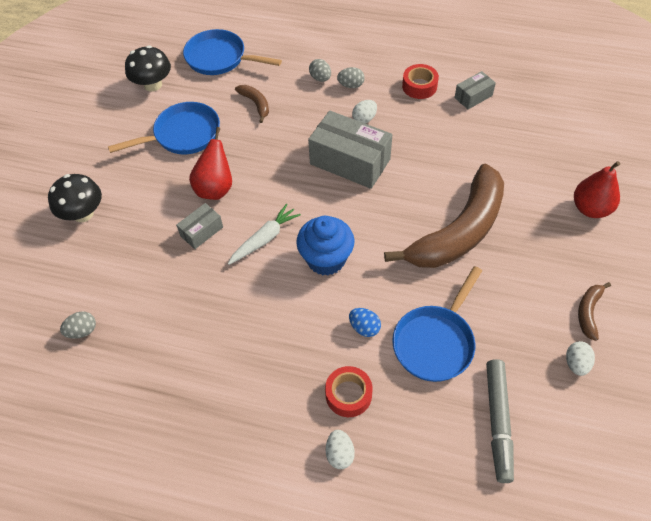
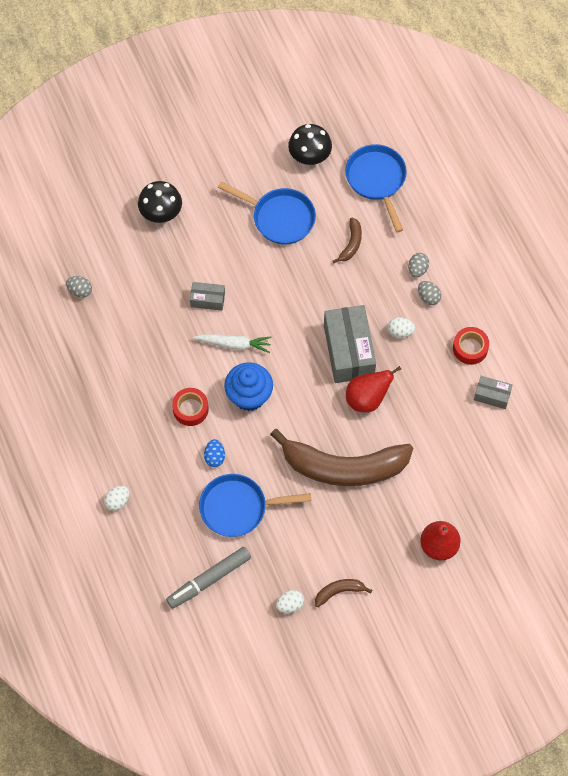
camera: 50 degrees right, 10 degrees up
red pear [189,127,232,200] -> red pear moved to [346,366,401,412]
red tape [325,366,373,417] -> red tape moved to [172,388,209,426]

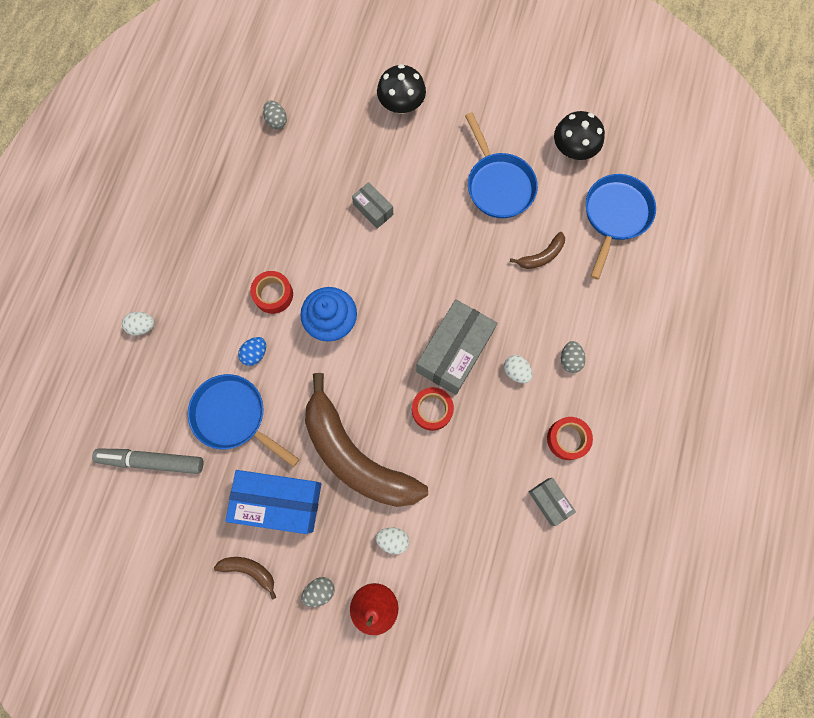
camera: 40 degrees right, 10 degrees up
white carrot [193,334,272,353] -> none
white egg [276,590,304,613] -> white egg moved to [376,527,409,554]
red pear [346,366,401,412] -> red tape [412,387,454,431]
grey egg [408,253,429,278] -> grey egg moved to [301,577,335,607]
none -> blue box [225,470,321,534]

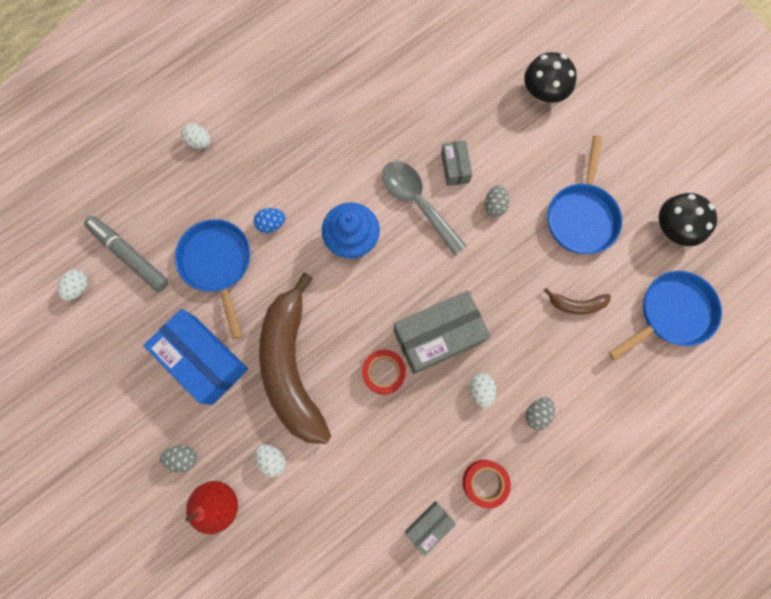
camera: 35 degrees right, 0 degrees up
brown banana [214,557,276,600] -> none
red tape [250,271,293,314] -> none
grey egg [263,100,287,129] -> grey egg moved to [485,185,509,217]
grey box [529,478,576,526] -> grey box turned 45 degrees clockwise [405,501,456,556]
none -> white egg [58,270,88,301]
none -> grey spoon [382,161,466,255]

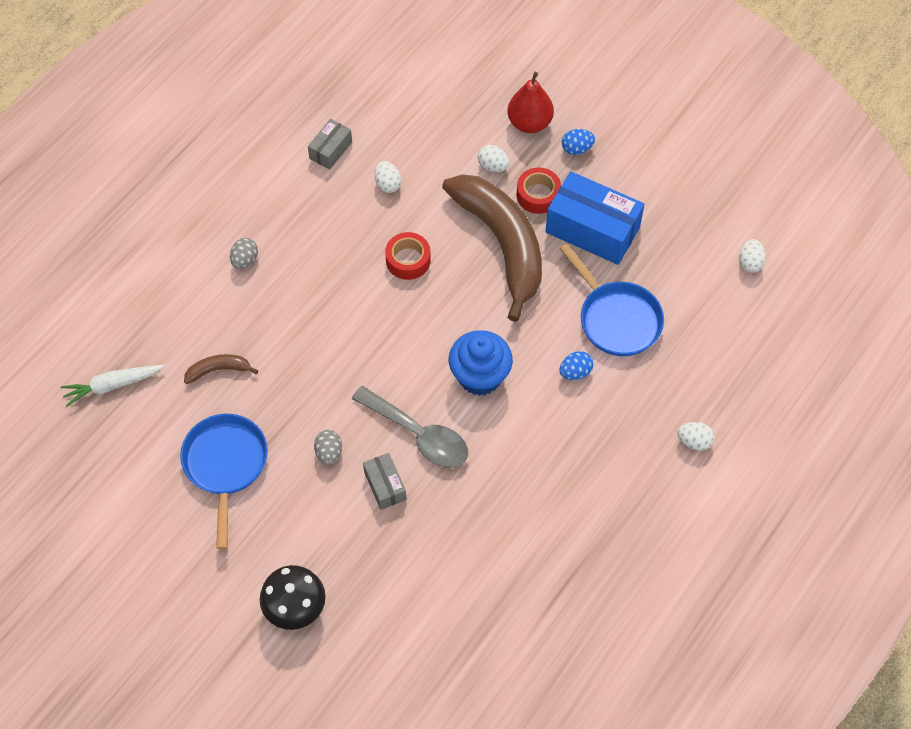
camera: 165 degrees right, 15 degrees down
grey marker [84,216,169,292] -> none
grey egg [160,445,197,473] -> blue egg [562,129,595,155]
grey box [393,290,491,374] -> none
red tape [463,460,511,509] -> red tape moved to [517,167,561,214]
white egg [470,373,496,408] -> white egg moved to [375,161,401,193]
blue pan [608,271,722,360] -> white carrot [61,365,165,407]
black mushroom [659,193,717,246] -> none

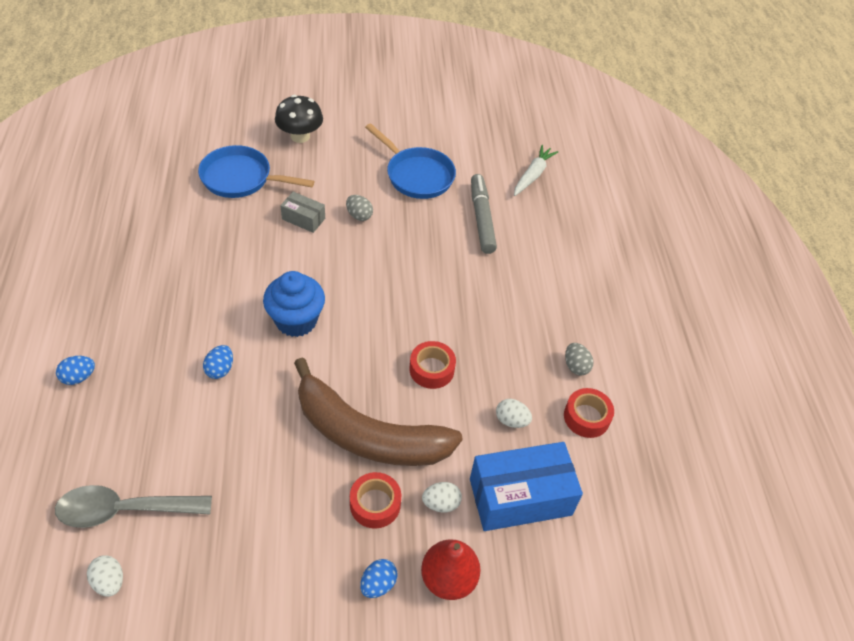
camera: 135 degrees right, 10 degrees down
brown banana [184,354,258,384] -> grey marker [471,174,497,254]
grey egg [230,238,258,269] -> grey egg moved to [565,343,593,376]
grey box [308,119,352,170] -> red tape [564,388,614,438]
grey spoon [352,386,468,468] -> grey spoon moved to [55,485,212,528]
blue box [546,171,644,265] -> blue box moved to [470,442,583,531]
blue pan [559,243,664,356] -> blue pan moved to [198,145,314,198]
white egg [677,422,715,451] -> blue egg [56,356,95,385]

